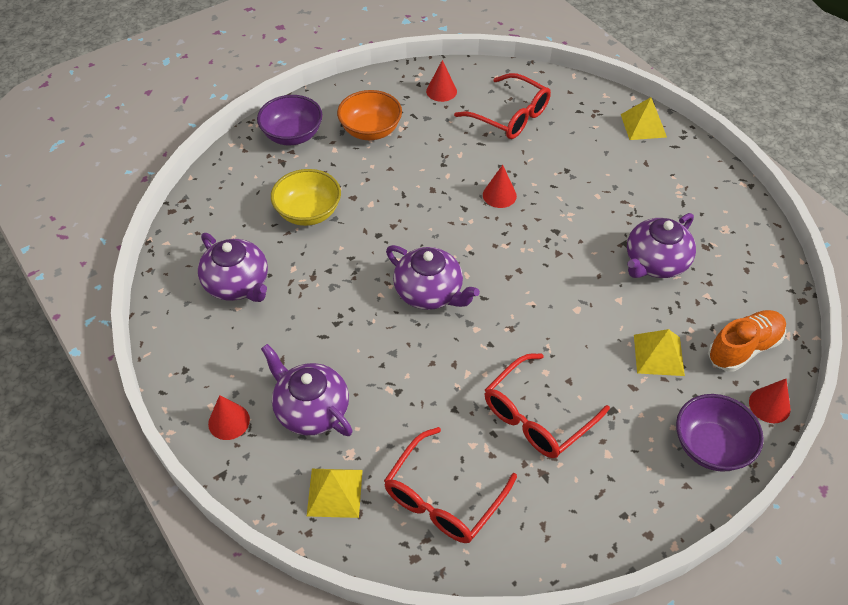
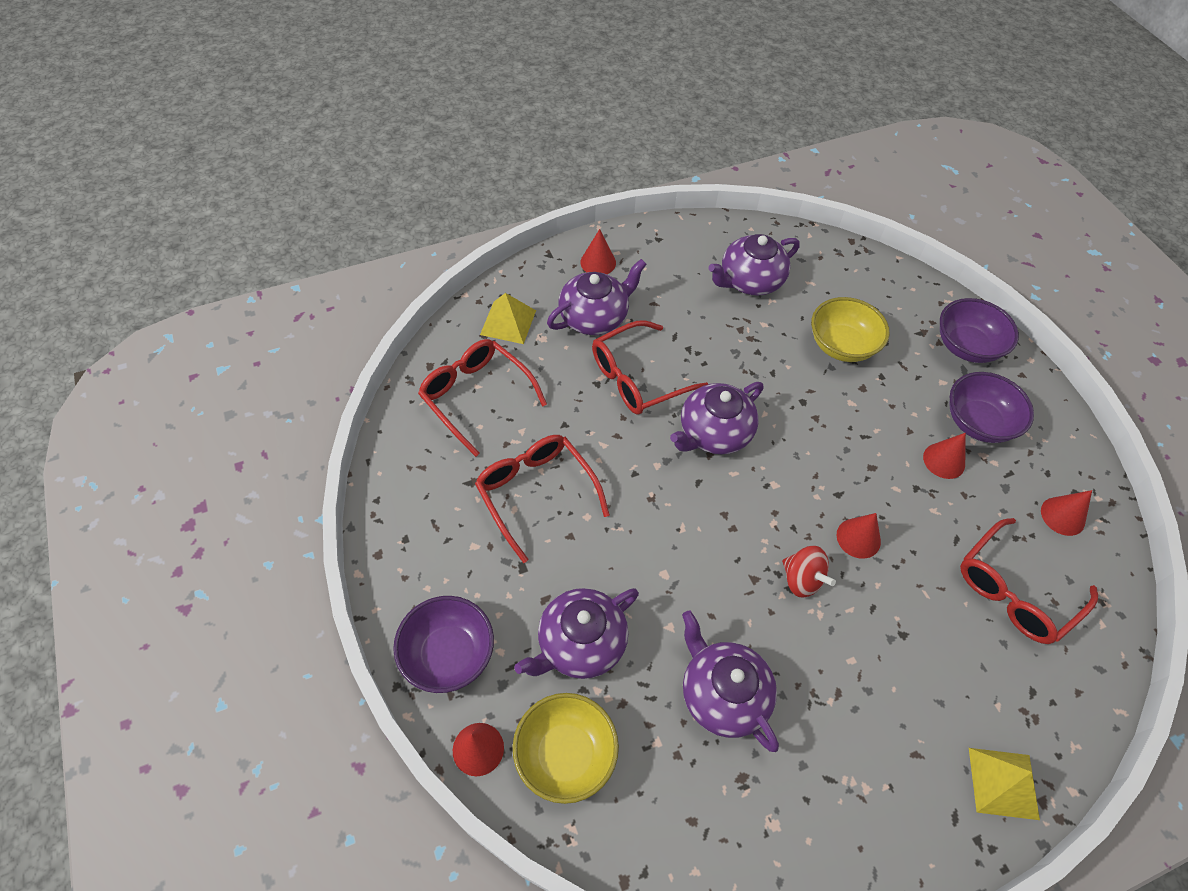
camera: 100 degrees right, 5 degrees up
orange bowl [337,90,402,140] -> purple bowl [949,372,1034,443]
yellow pyramid [634,329,685,376] -> purple teapot [514,588,639,679]
orange shoe [708,310,786,372] -> yellow bowl [513,693,619,804]
none -> red glasses [592,320,708,415]
none -> red spinning top [782,546,836,598]
none -> red cone [923,433,966,479]

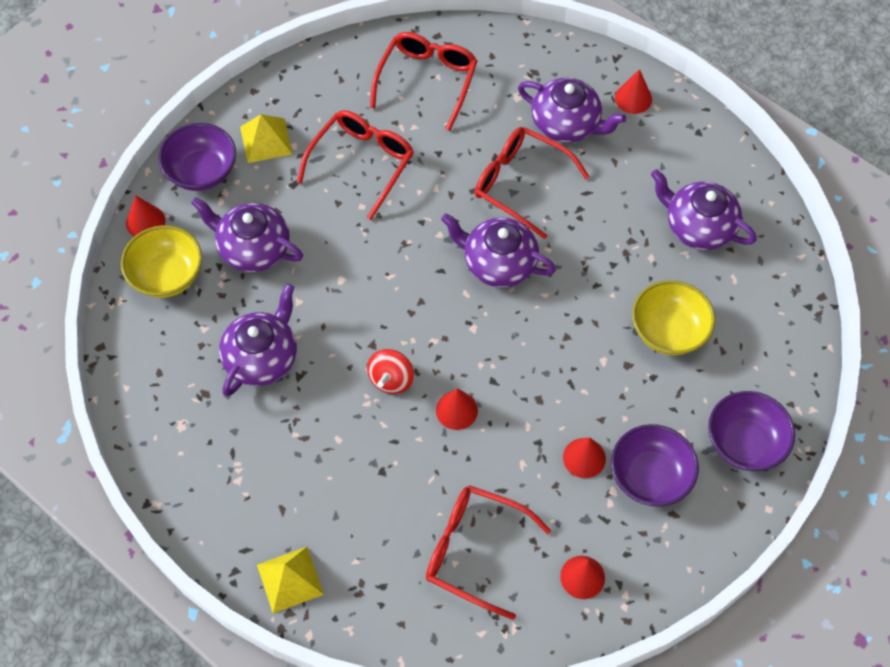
camera: 65 degrees right, 5 degrees up
yellow pyramid [480,293,536,344] -> yellow pyramid moved to [240,114,292,163]

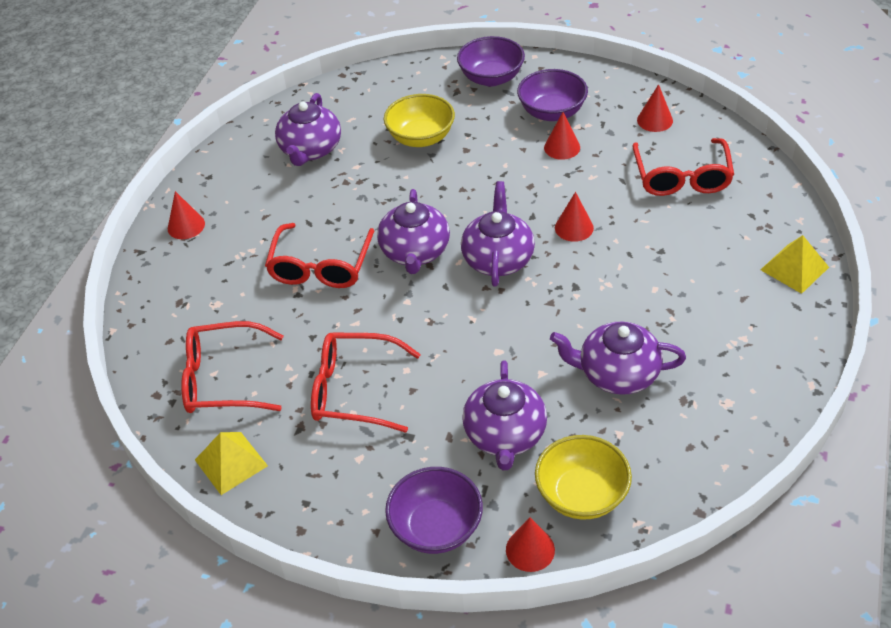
camera: 110 degrees left, 15 degrees down
yellow pyramid [240,114,292,163] -> yellow pyramid moved to [195,432,268,495]
red spinning top [367,349,414,394] -> none
purple teapot [518,78,626,143] -> purple teapot moved to [461,181,535,287]

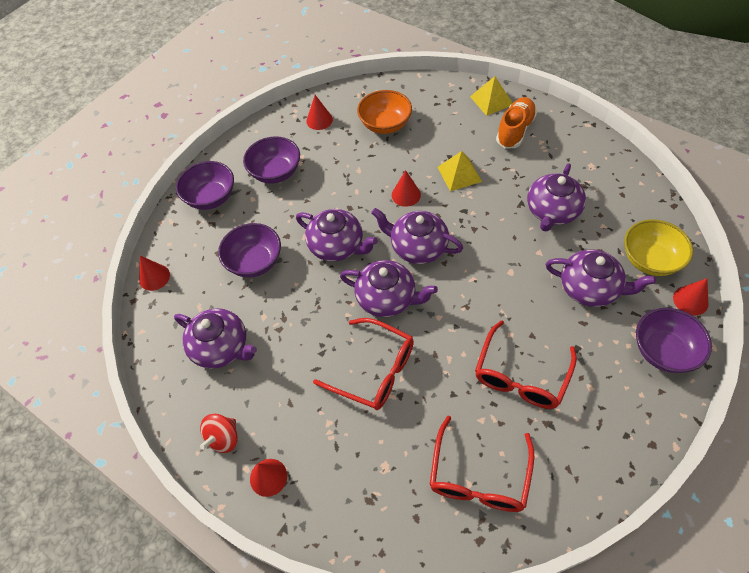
camera: 70 degrees left, 10 degrees up
yellow pyramid [195,432,268,495] -> yellow pyramid moved to [437,151,482,191]
yellow bowl [384,94,455,147] -> purple bowl [218,223,281,278]
red cone [544,112,580,160] -> red cone moved to [139,256,170,291]
red glasses [632,138,734,196] -> orange bowl [357,90,412,134]
none -> red spinning top [200,414,238,453]
none -> purple teapot [296,209,378,262]
none -> orange shoe [496,97,537,149]

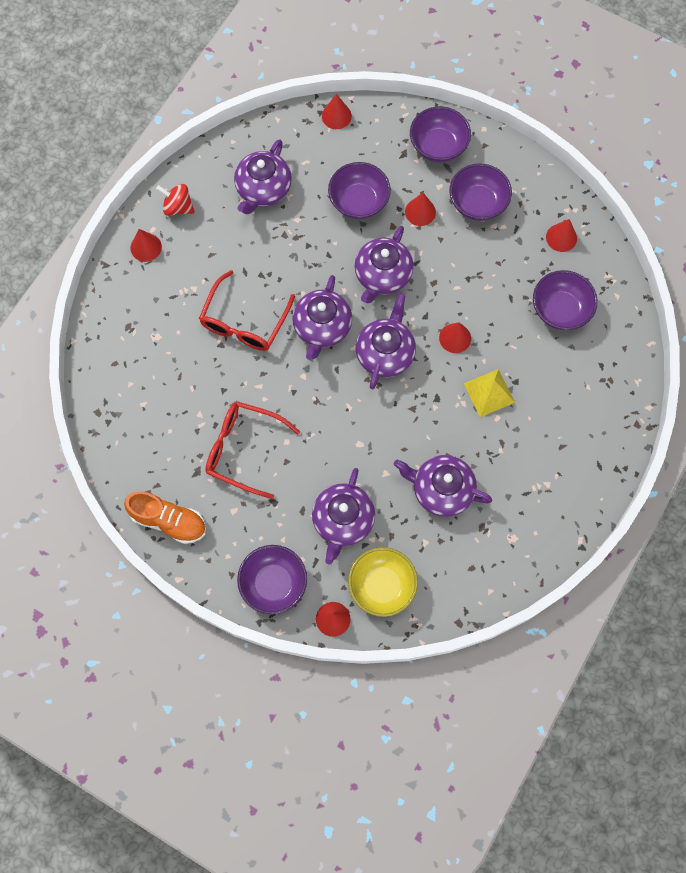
camera: 80 degrees right, 15 degrees up
orange bowl [357,90,412,134] -> purple bowl [533,270,598,330]
red glasses [430,416,534,512] -> none
yellow pyramid [470,76,513,116] -> none
orange shoe [496,97,537,149] -> orange shoe moved to [124,492,206,544]
none -> red cone [405,193,436,226]

